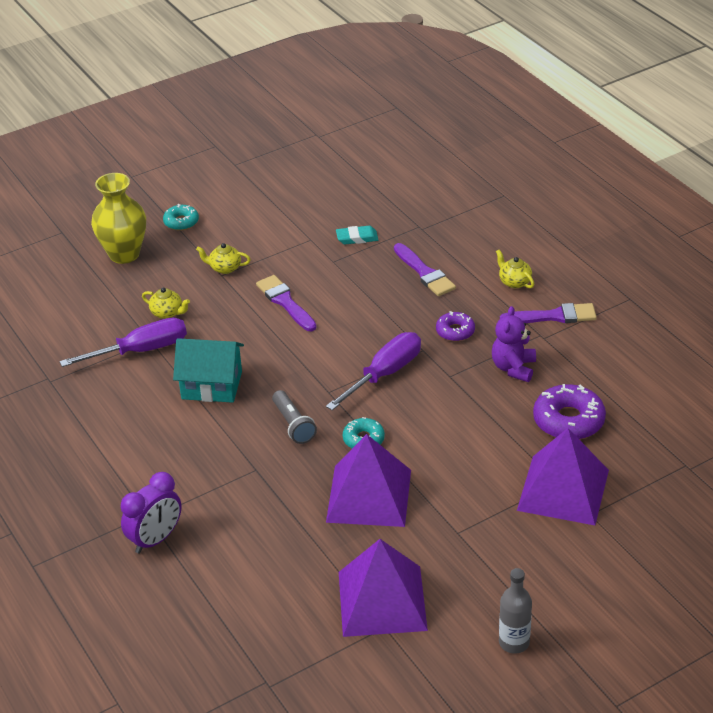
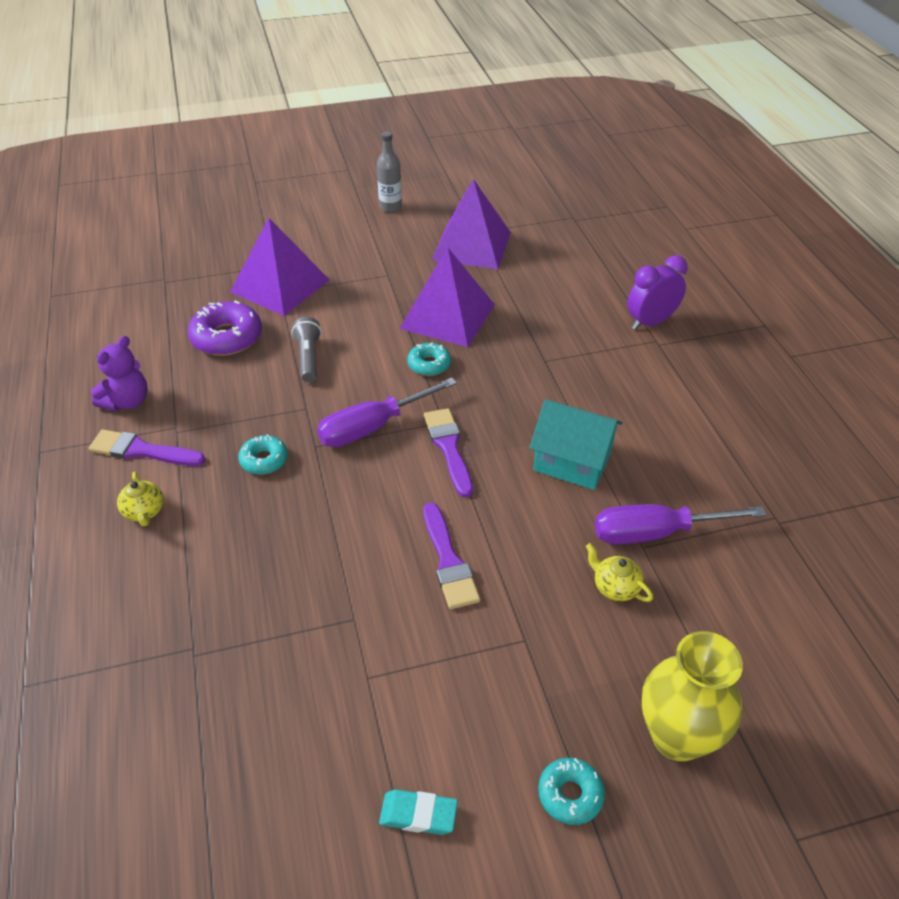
camera: 165 degrees left, 5 degrees up
yellow teapot [196,243,251,274] -> none
grey flashlight [272,390,317,444] -> grey flashlight moved to [291,317,322,382]
turquoise eraser [336,226,378,244] -> turquoise eraser moved to [379,789,458,835]
purple brush [394,243,456,296] -> purple brush moved to [424,408,473,498]
purple donut [436,311,475,341] -> turquoise donut [238,434,288,475]
purple teddy bear [492,306,536,382] -> purple teddy bear moved to [91,336,148,411]

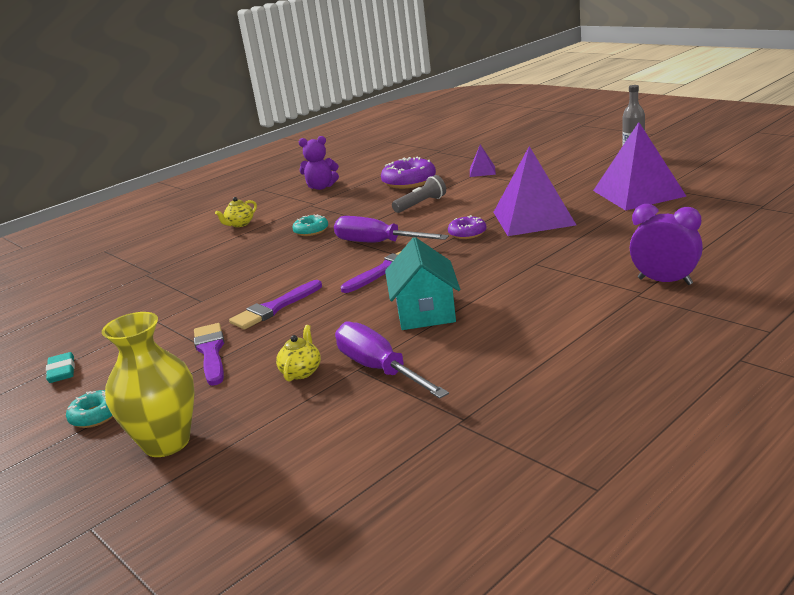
camera: 65 degrees right, 20 degrees down
purple brush [89,430,205,466] -> purple brush moved to [194,323,224,386]
purple pyramid [230,218,329,316] -> purple pyramid [470,145,496,177], size x0.45
turquoise donut [407,342,451,376] -> purple donut [448,215,487,239]

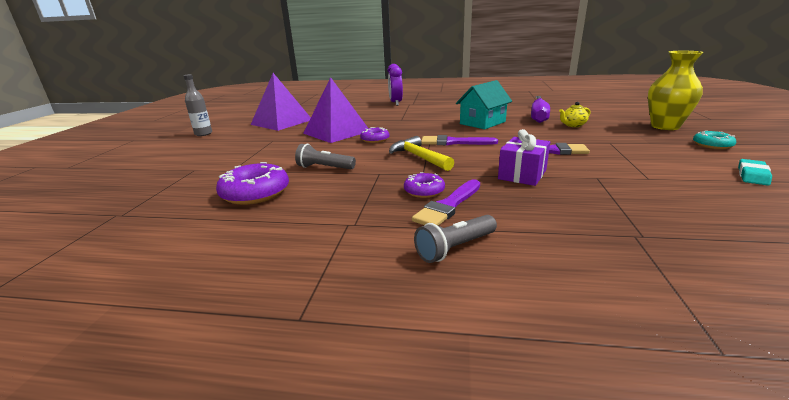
camera: 130 degrees left, 0 degrees up
purple brush [194,323,224,386] -> purple brush moved to [412,179,480,226]
yellow teapot [215,197,257,227] -> grey flashlight [414,215,497,263]
turquoise donut [293,214,328,236] -> purple donut [404,172,445,198]
purple teddy bear [299,136,339,190] -> none
purple screwdriver [334,216,449,242] -> yellow hammer [389,136,454,171]
purple pyramid [470,145,496,177] -> none
none -> purple gift [498,129,550,186]

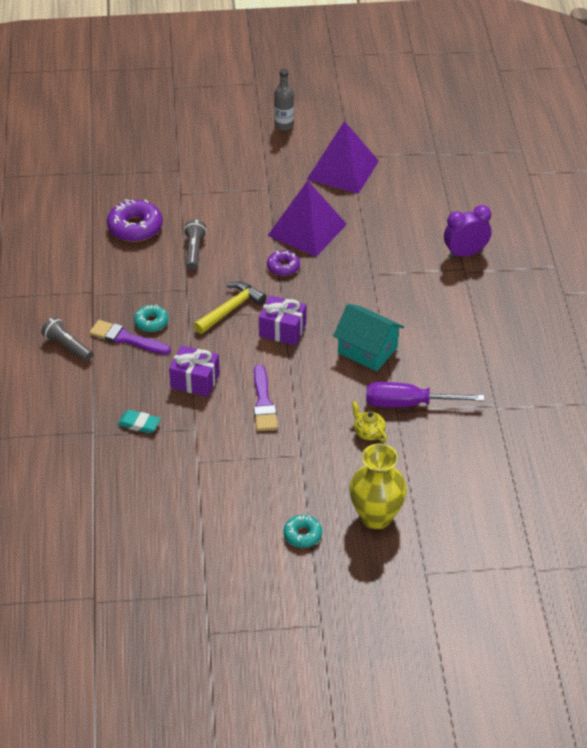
camera: 75 degrees right, 20 degrees up
purple donut [404,172,445,198] -> turquoise donut [134,305,169,332]
purple brush [421,135,498,145] -> purple gift [259,296,306,345]
turquoise eraser [738,159,772,186] -> turquoise eraser moved to [117,410,161,433]

